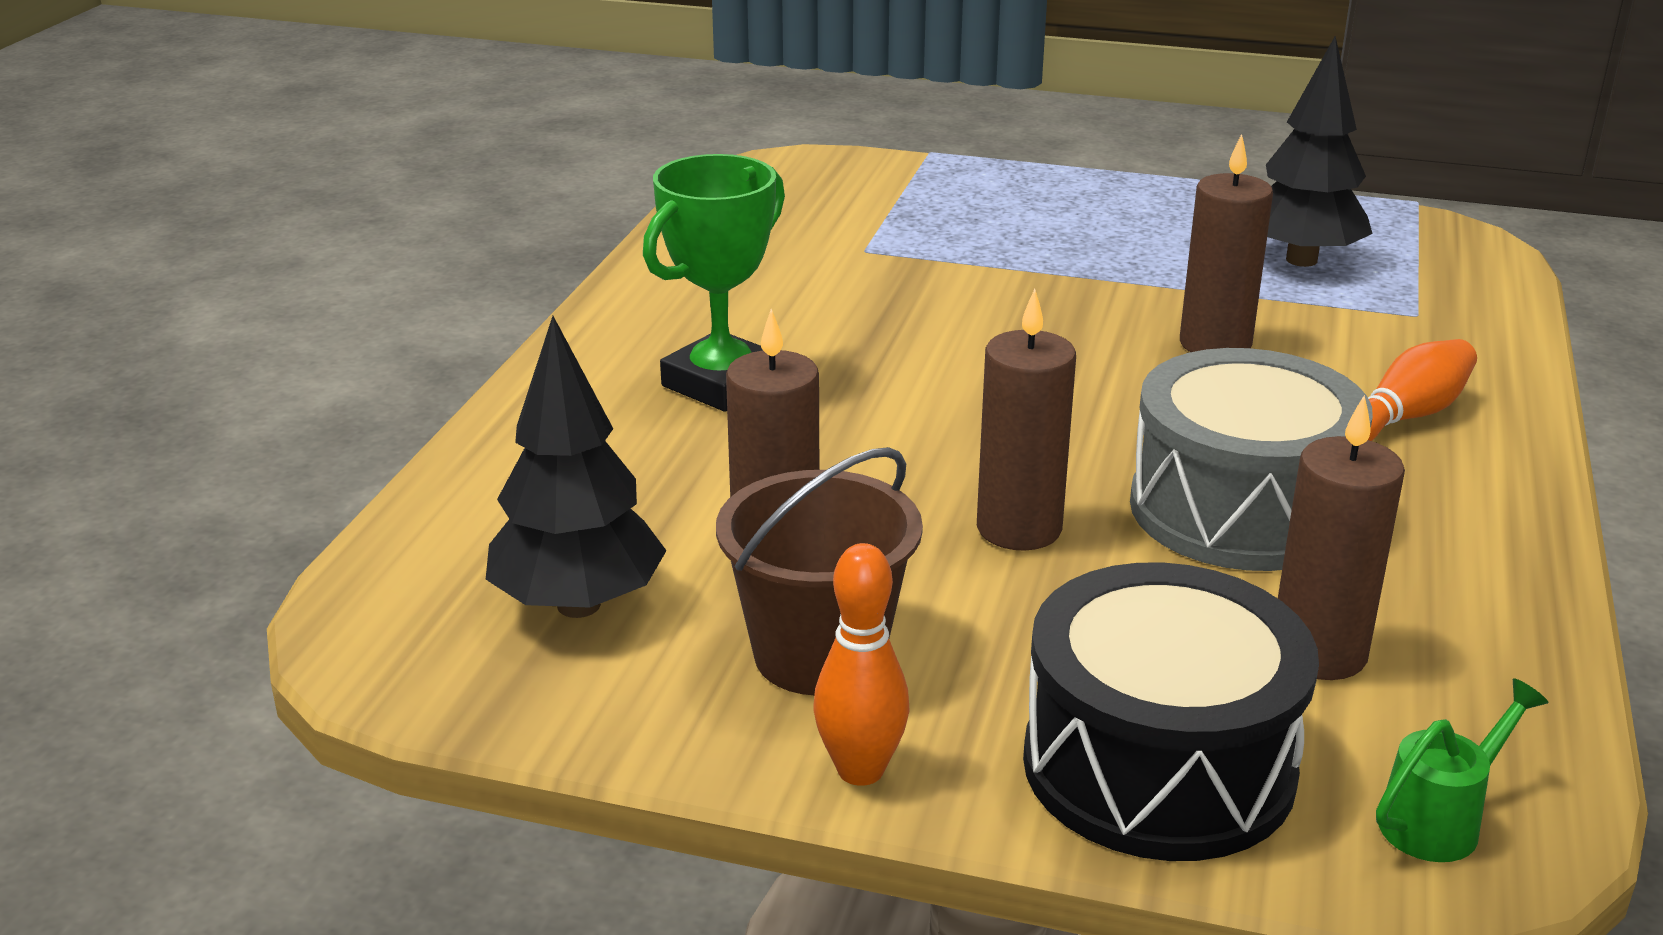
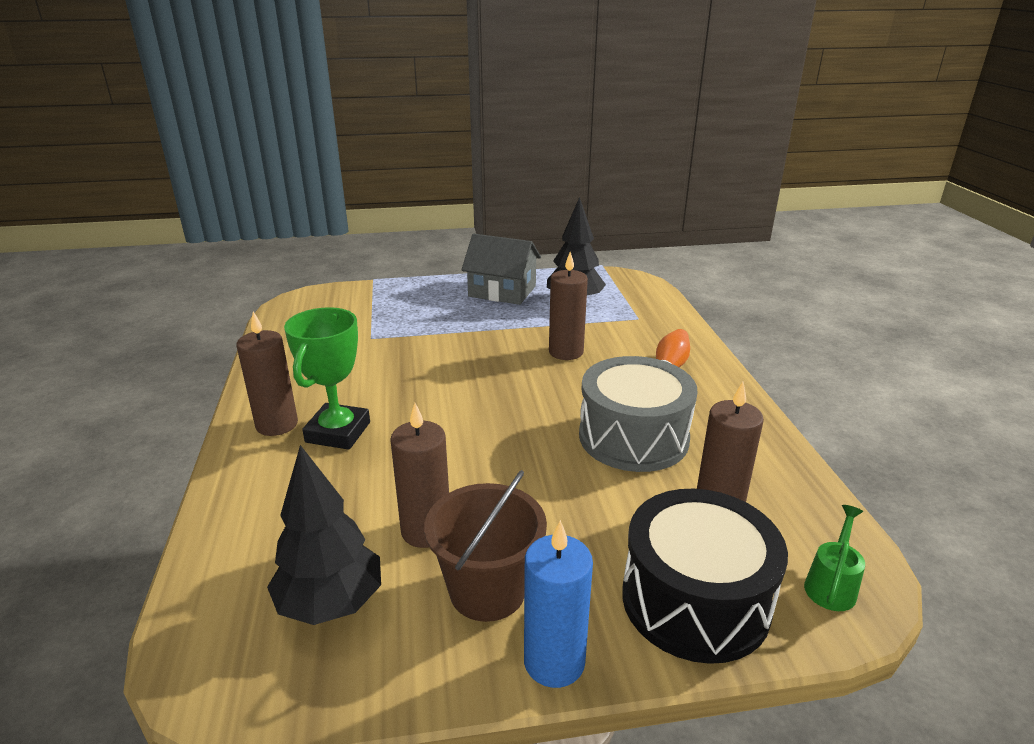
camera: 25 degrees left, 0 degrees up
orange bowling pin [813,543,910,786] -> blue candle [524,520,593,688]
brown candle [977,289,1076,551] -> brown candle moved to [236,312,298,436]
none -> grey house [462,234,541,305]

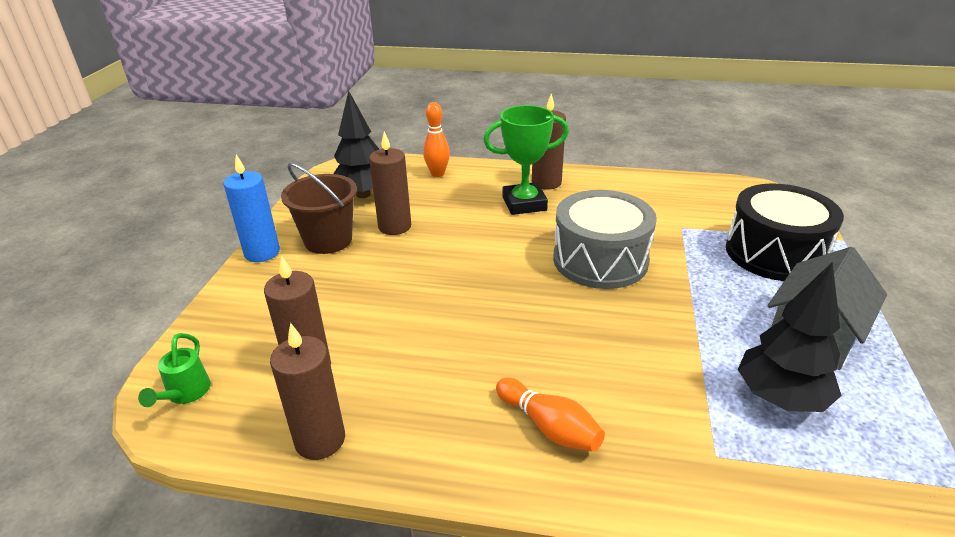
camera: 110 degrees right, 5 degrees up
green trophy [284,307,370,450] -> green trophy turned 45 degrees counterclockwise [483,105,569,215]
brown candle [549,252,588,360] -> brown candle moved to [270,323,345,460]
grey drum [579,356,697,472] -> grey drum moved to [553,190,657,289]
black drum [622,489,788,664] -> black drum moved to [726,184,844,281]
green watering can [804,505,865,611] -> green watering can turned 45 degrees clockwise [138,333,211,407]
none -> orange bowling pin [423,102,450,177]

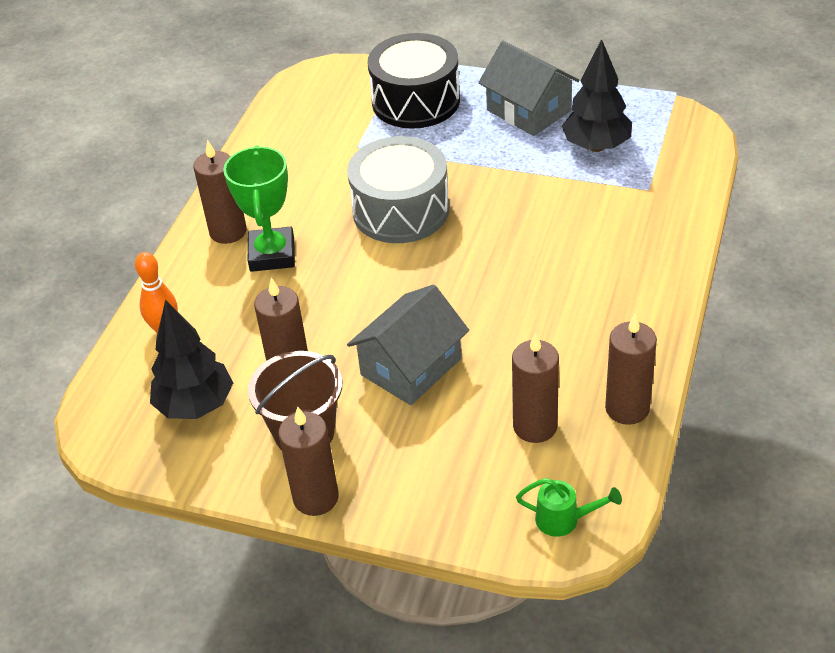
camera: 80 degrees left, 10 degrees up
blue candle [223,155,280,262] -> brown candle [278,407,339,516]
orange bowling pin [496,377,605,452] -> none
none -> grey house [347,285,469,405]

